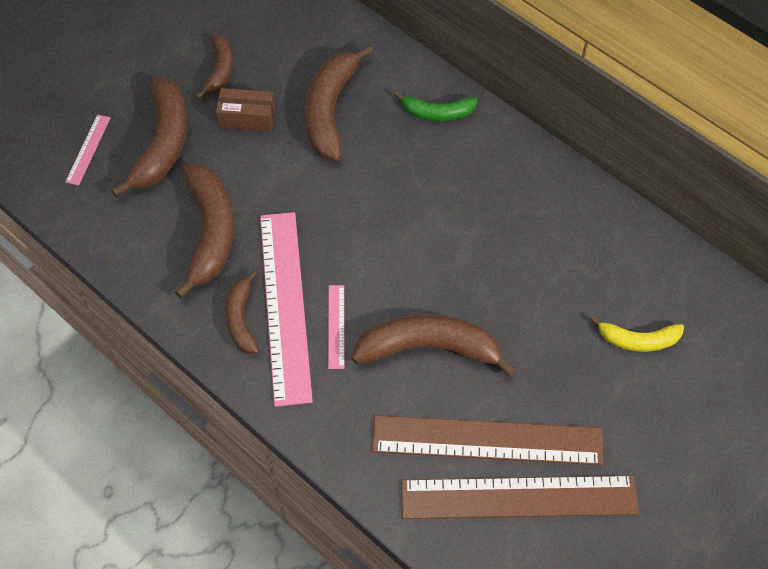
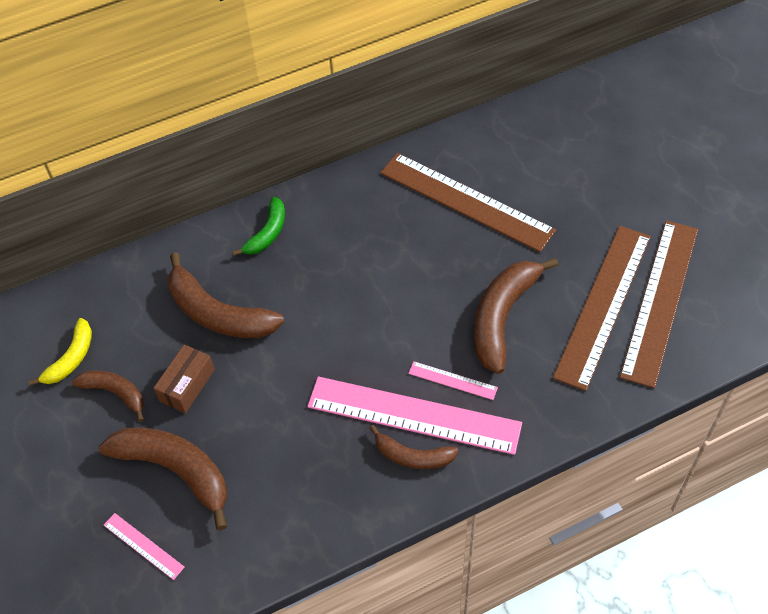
camera: 65 degrees left, 5 degrees down
brown banana [175,164,234,298] -> none
yellow banana [590,316,684,352] -> yellow banana moved to [29,318,92,386]
none -> brown ruler [380,153,556,252]

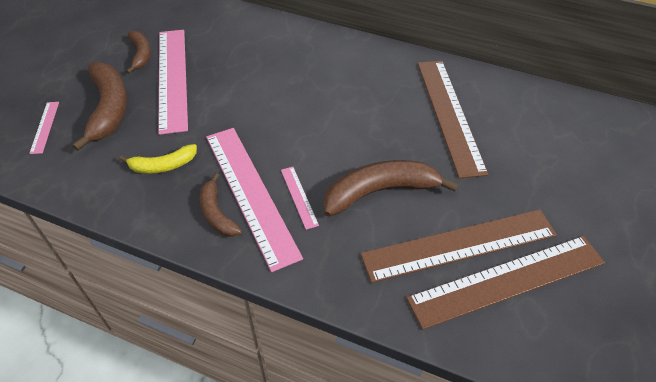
camera: 45 degrees right, 5 degrees down
yellow banana [29,318,92,386] -> yellow banana moved to [119,144,197,173]
brown box [153,344,215,413] -> pink ruler [158,30,188,135]
brown banana [168,252,284,338] -> none
green banana [232,197,285,256] -> none

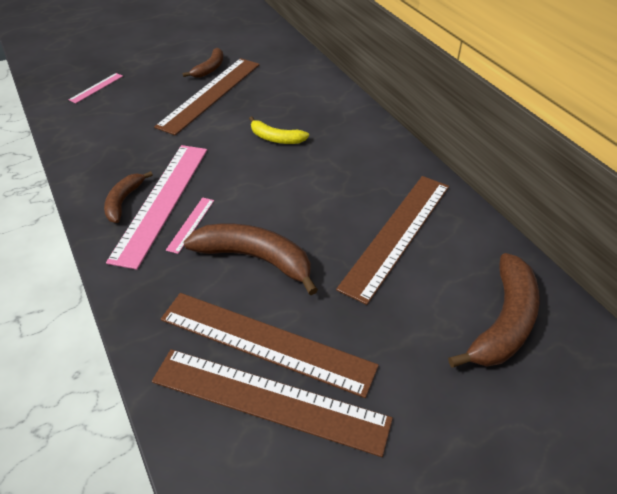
camera: 40 degrees right, 5 degrees down
brown banana [72,62,127,151] -> brown banana moved to [448,253,540,367]
yellow banana [119,144,197,173] -> yellow banana moved to [249,116,309,144]
pink ruler [158,30,188,135] -> brown ruler [154,58,260,135]

